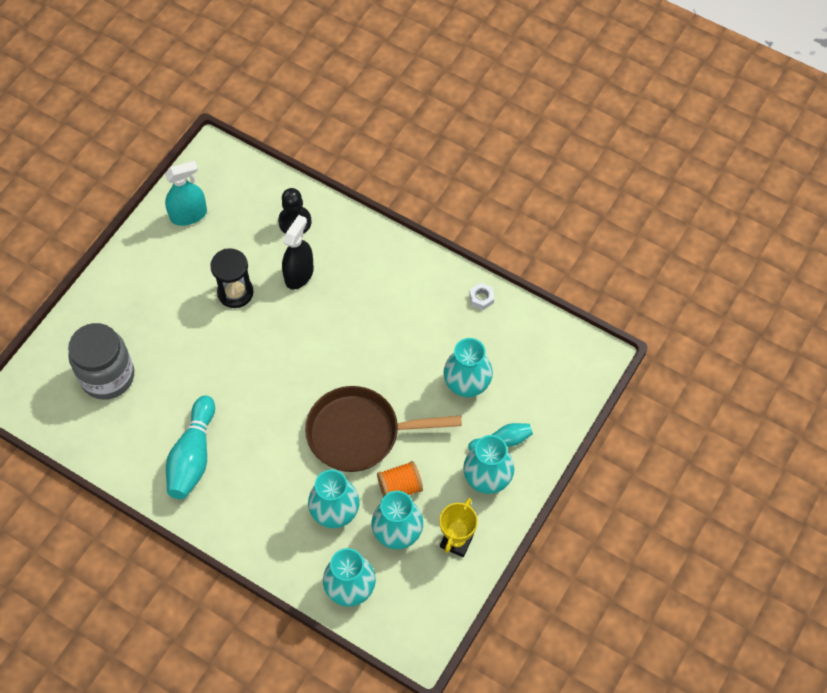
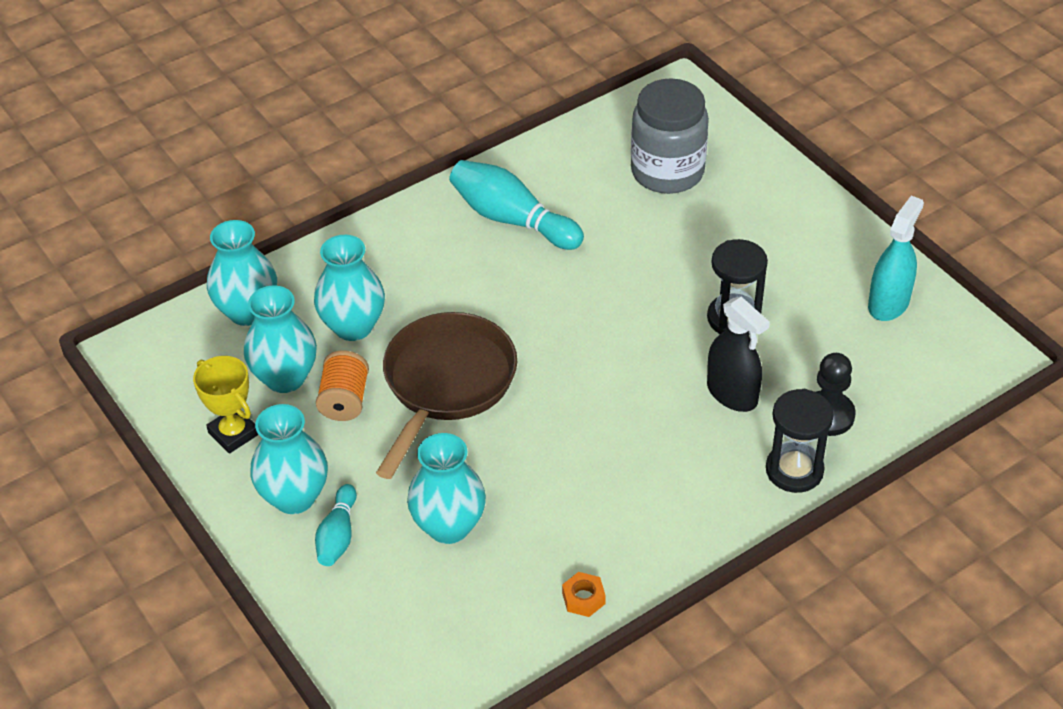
camera: 115 degrees right, 15 degrees down
turquoise spray bottle [165,161,207,226] -> turquoise spray bottle turned 150 degrees counterclockwise [868,196,924,321]
white nut [469,283,494,310] -> orange nut [562,572,606,617]
none -> black hourglass [766,389,834,493]

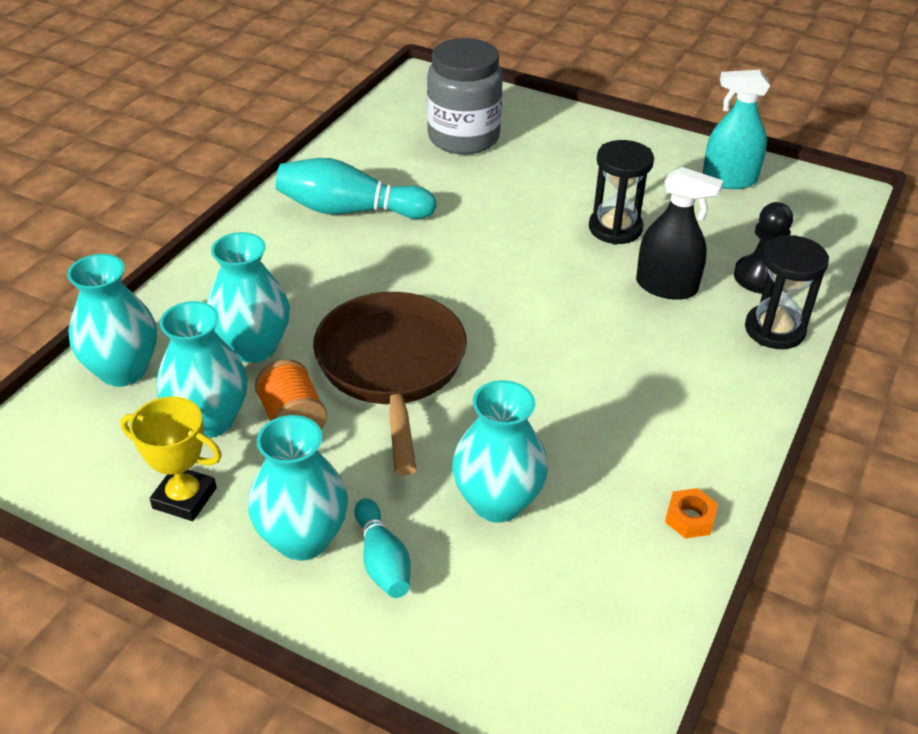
camera: 30 degrees left, 5 degrees down
turquoise spray bottle [868,196,924,321] -> turquoise spray bottle turned 90 degrees counterclockwise [702,70,770,189]

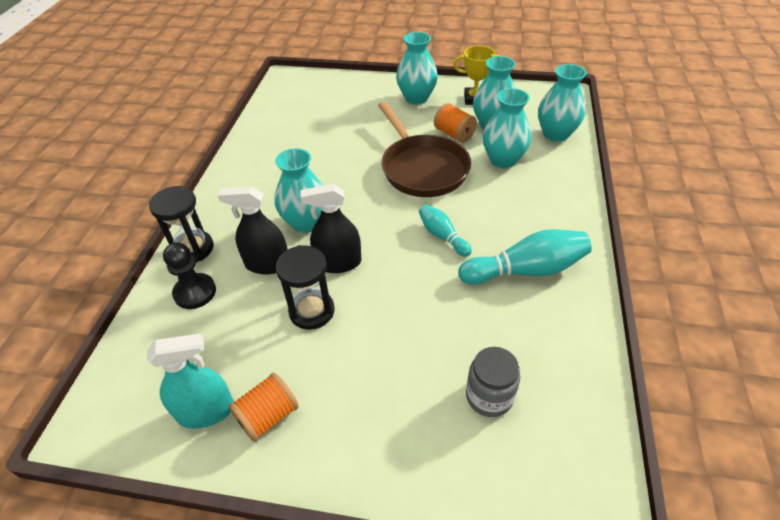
camera: 165 degrees right, 5 degrees up
turquoise bowling pin [354,498,410,598] -> turquoise bowling pin moved to [419,205,472,257]
grey jar [427,38,503,154] -> grey jar [466,347,520,417], size x0.61
turquoise vase [452,380,548,523] -> turquoise vase moved to [275,148,324,233]
orange nut [665,488,718,538] -> none
none -> orange spool [228,372,299,442]
none -> black spray bottle [300,184,361,273]

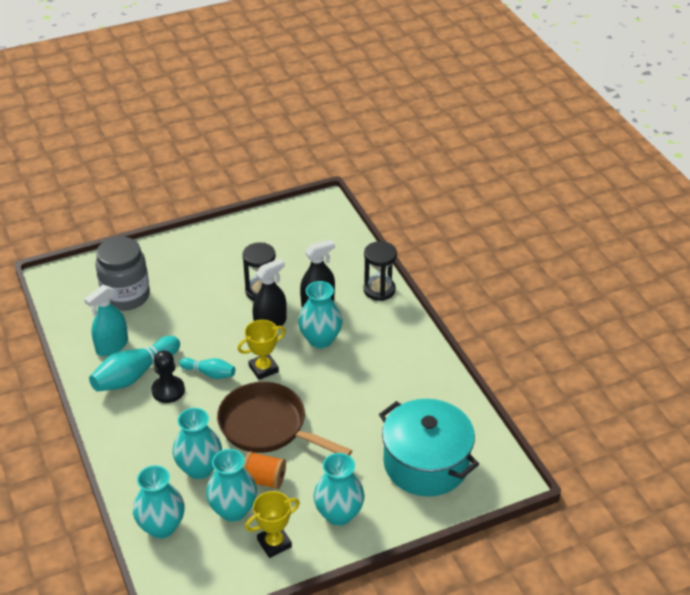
camera: 145 degrees right, 5 degrees down
turquoise spray bottle [147,333,234,429] -> turquoise spray bottle moved to [84,285,128,356]
black pawn [163,242,216,309] -> black pawn moved to [151,350,185,403]
orange spool [228,372,299,442] -> none
grey jar [466,347,520,417] -> grey jar [95,237,150,311], size x1.64
none -> yellow trophy [237,320,286,380]
none -> turquoise pot [379,399,479,496]

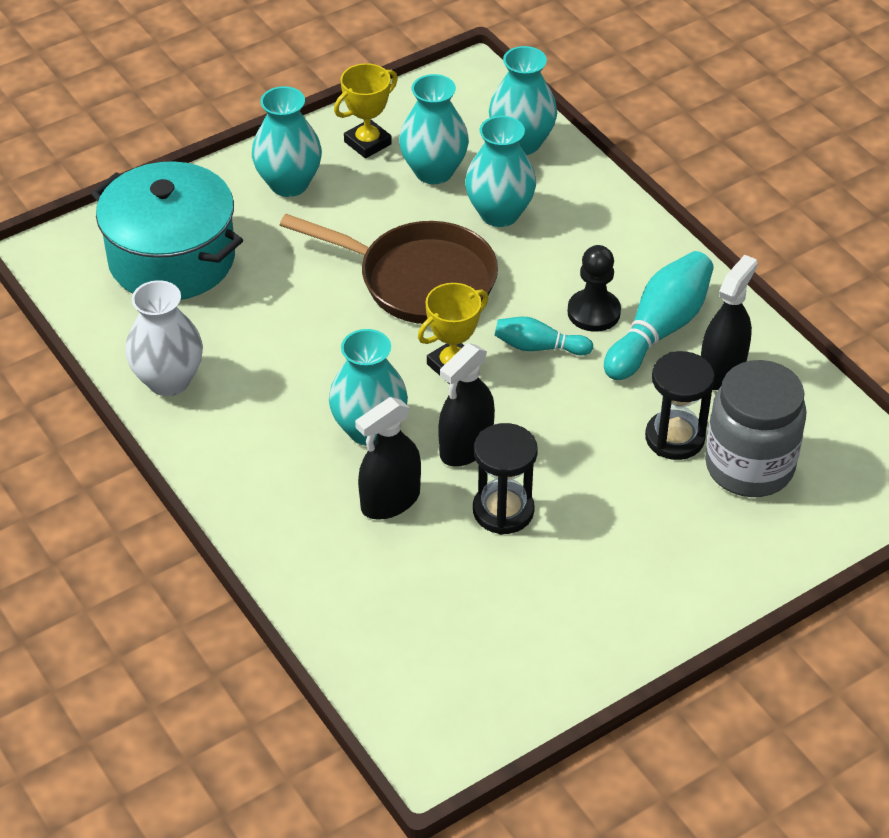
camera: 170 degrees right, 5 degrees up
turquoise spray bottle [84,285,128,356] -> black spray bottle [701,255,758,390]
orange spool [243,451,286,489] -> none
black hourglass [364,241,397,301] -> black hourglass moved to [645,351,714,460]
none -> white vase [125,280,203,396]

